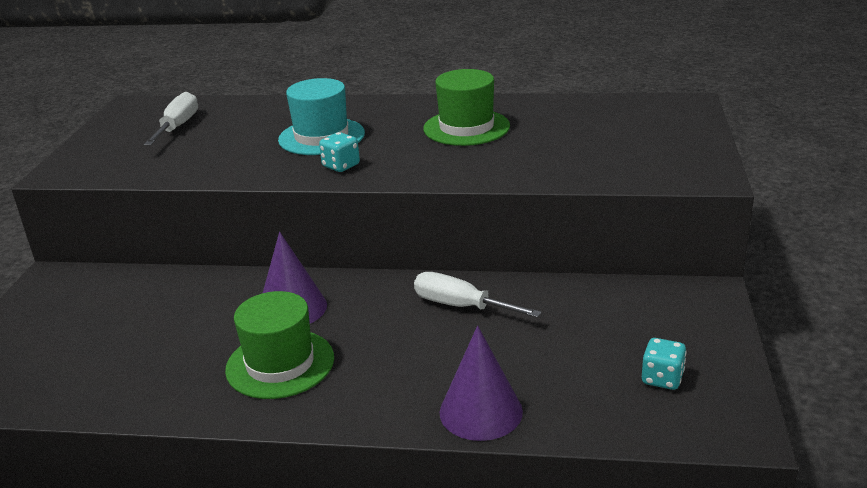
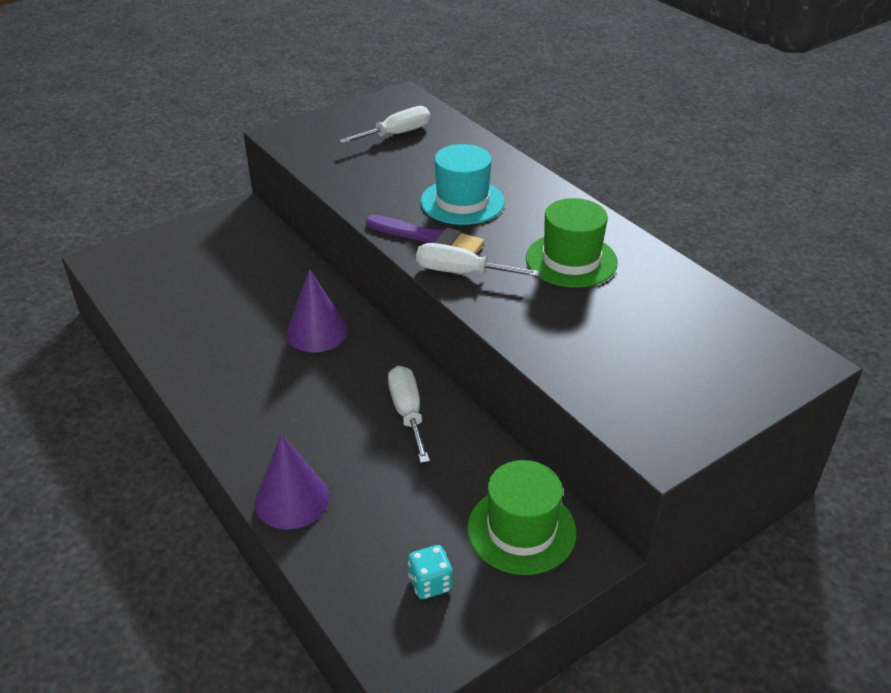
camera: 45 degrees right, 10 degrees up
green hat [225,291,334,399] -> green hat moved to [467,460,576,575]
turquoise dice [319,132,360,172] -> purple brush [366,215,484,254]
none -> white screwdriver [416,243,541,277]

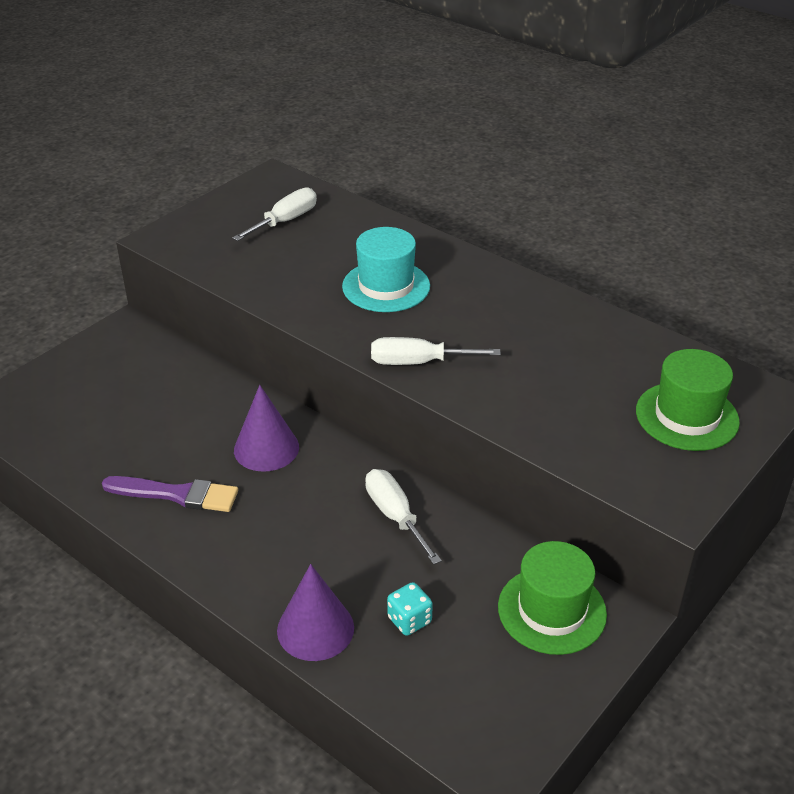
camera: 15 degrees left, 0 degrees up
purple brush [366,215,484,254] -> purple brush moved to [102,476,238,512]
turquoise dice [408,545,453,599] -> turquoise dice moved to [387,582,433,636]
green hat [526,198,618,288] -> green hat moved to [636,349,740,451]

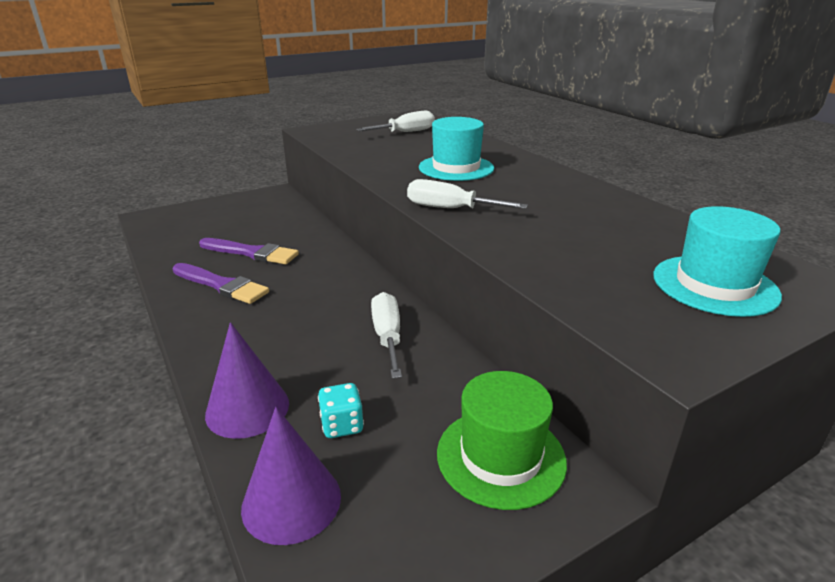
camera: 20 degrees right, 10 degrees down
purple cone [234,385,299,472] -> purple cone moved to [241,407,341,545]
green hat [636,349,740,451] -> turquoise hat [653,206,782,317]
none -> purple brush [199,238,299,265]

